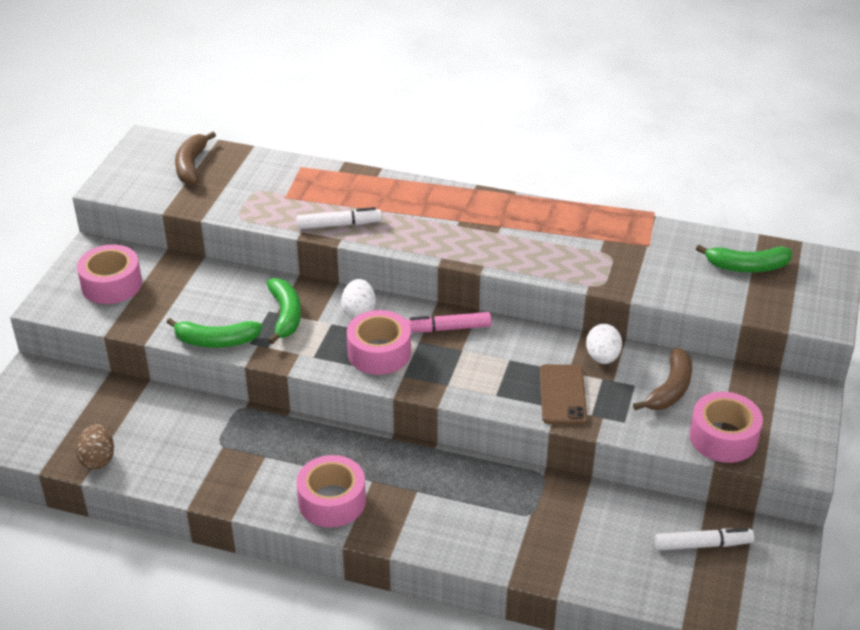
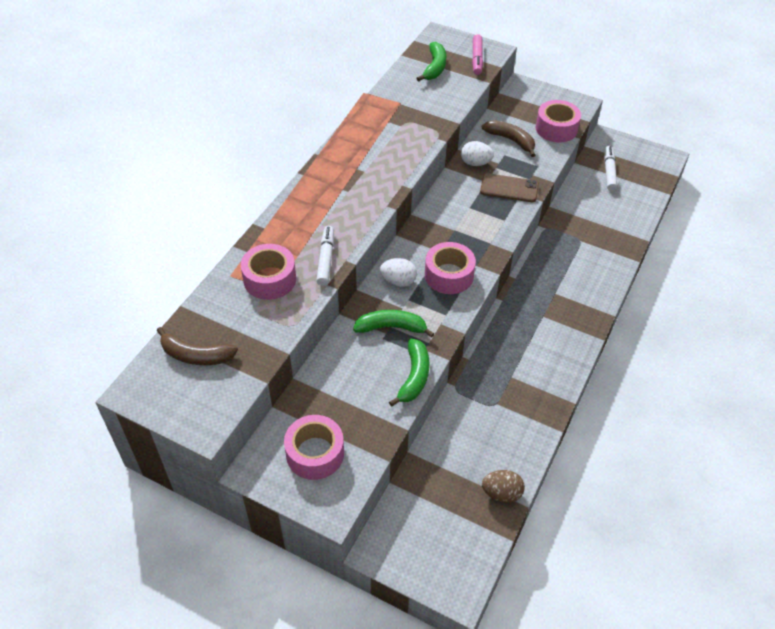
camera: 80 degrees left, 10 degrees up
pink tape [296,455,366,527] -> pink tape moved to [241,244,296,300]
pink marker [407,312,491,332] -> pink marker moved to [472,34,483,75]

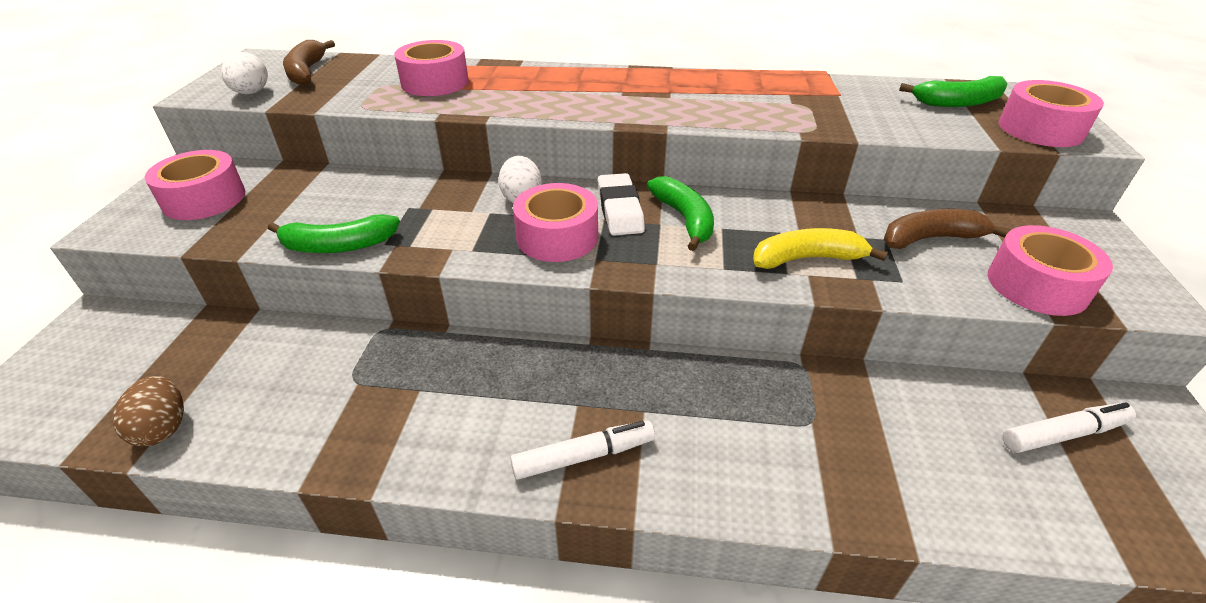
camera: 70 degrees right, 10 degrees down
white marker [316,226,334,286] -> white marker moved to [510,421,655,480]
green banana [353,310,434,338] -> green banana moved to [647,176,714,251]
white egg [461,141,494,166] -> white egg moved to [221,52,268,94]
pink marker [472,34,483,75] -> pink tape [999,80,1104,147]
brown phone [480,173,539,202] -> yellow banana [753,228,888,269]
brown banana [482,120,535,157] -> brown banana turned 120 degrees counterclockwise [884,209,1011,249]
none -> white eraser [598,173,645,236]

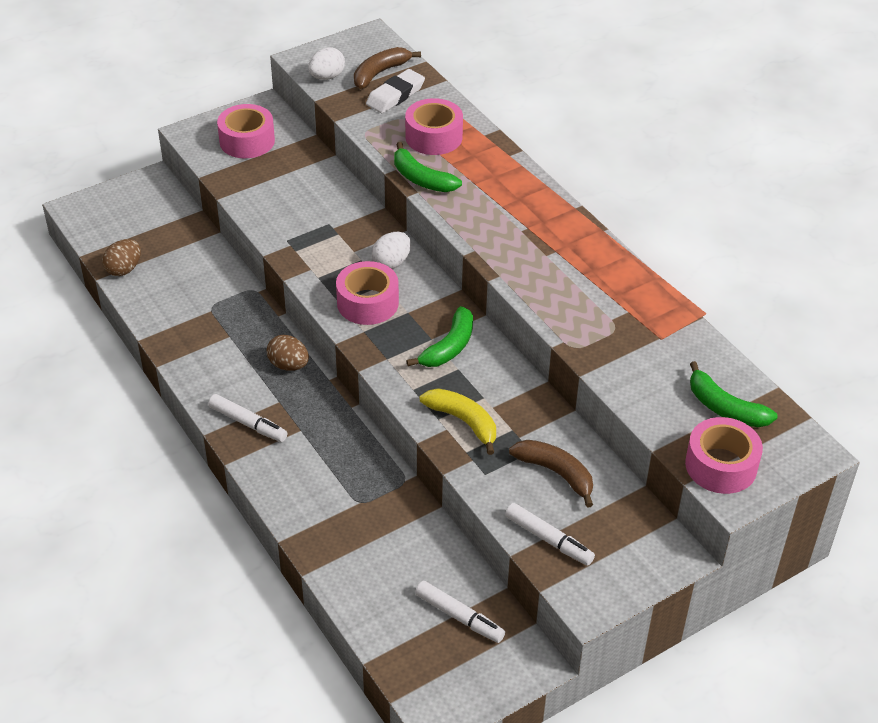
camera: 50 degrees right, 5 degrees up
green banana [268,214,400,253] -> green banana moved to [394,142,462,192]
white eraser [598,173,645,236] -> white eraser moved to [366,69,425,113]
pink tape [988,225,1113,316] -> white marker [505,503,595,566]
none -> brown egg [267,335,309,371]

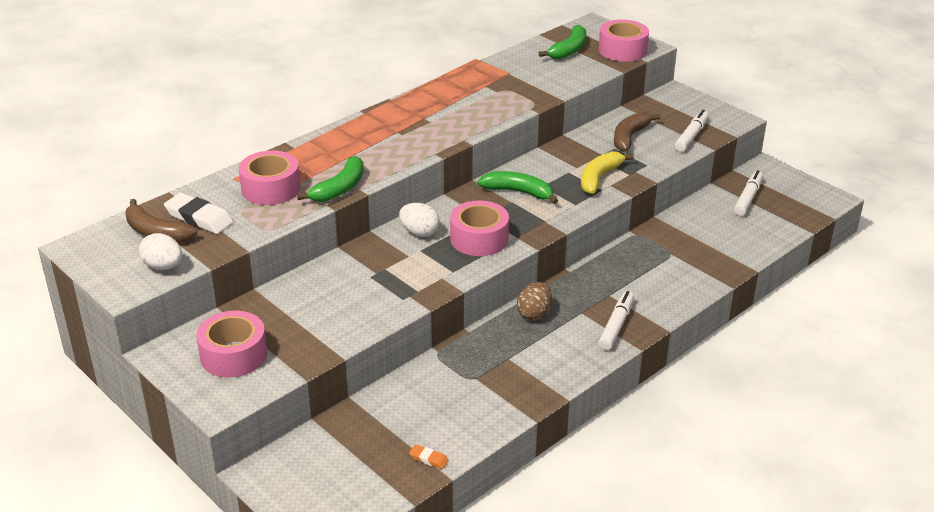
camera: 100 degrees left, 10 degrees down
brown egg [102,239,141,276] -> orange eraser [409,444,449,469]

